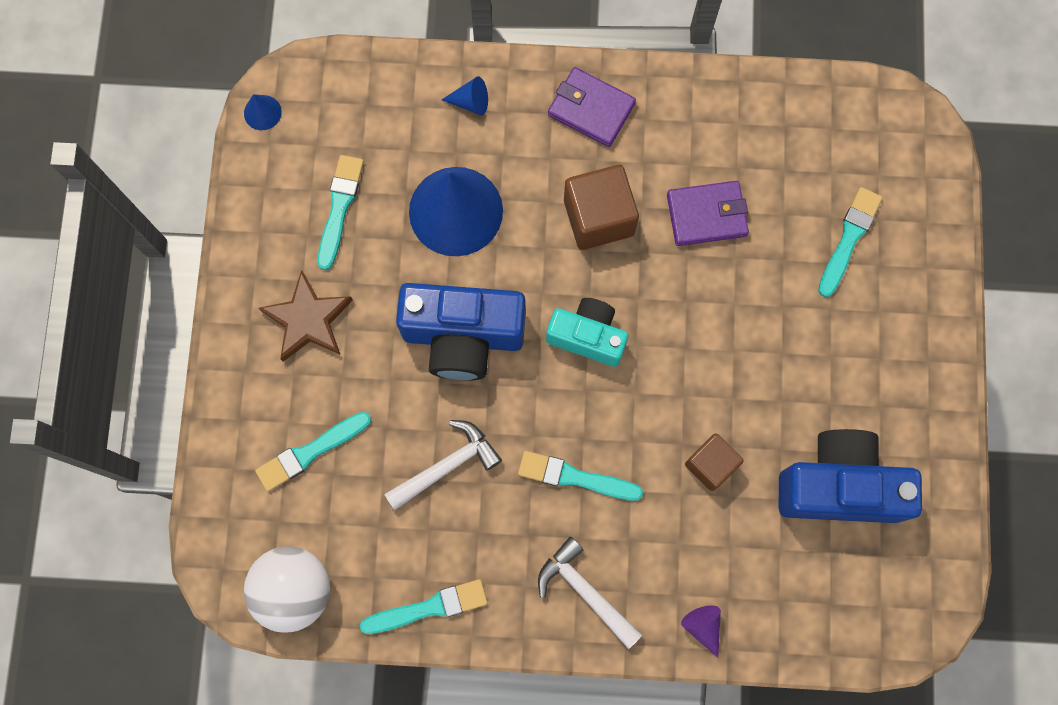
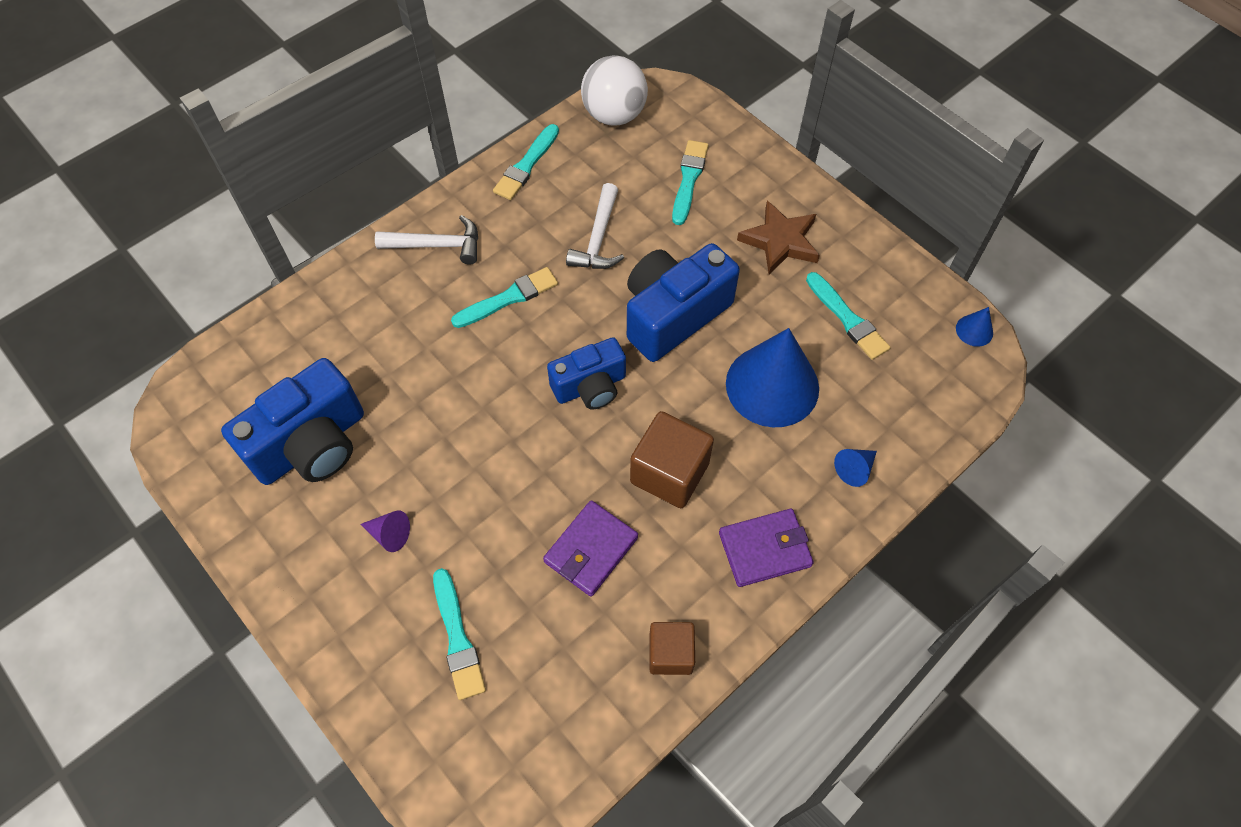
camera: 135 degrees right, 15 degrees down
turquoise camera [546,298,628,367] -> blue camera [547,337,626,409]
purple cone [681,605,721,657] -> purple cone moved to [361,510,410,552]
brown cube [685,433,743,491] -> brown cube moved to [649,622,695,675]

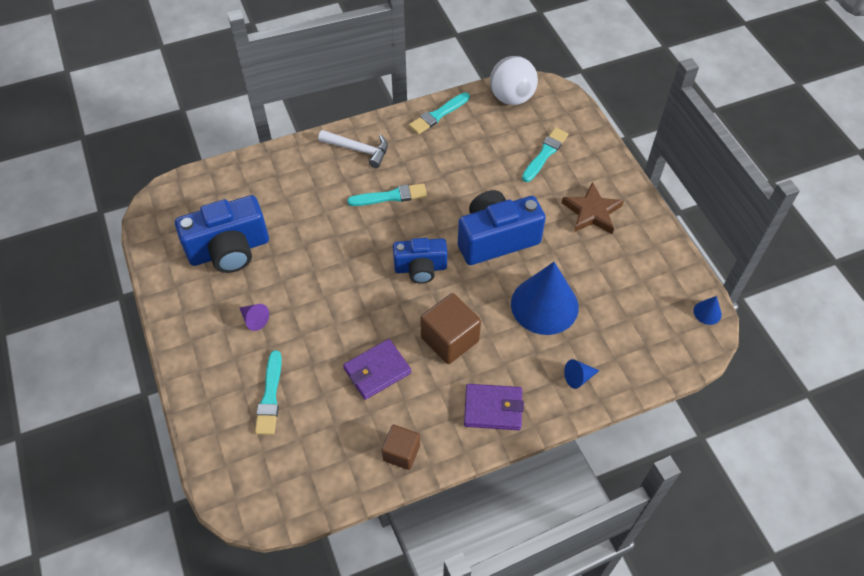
camera: 20 degrees right, 5 degrees down
white hammer [566,183,624,269] -> none
turquoise brush [806,272,890,360] -> none

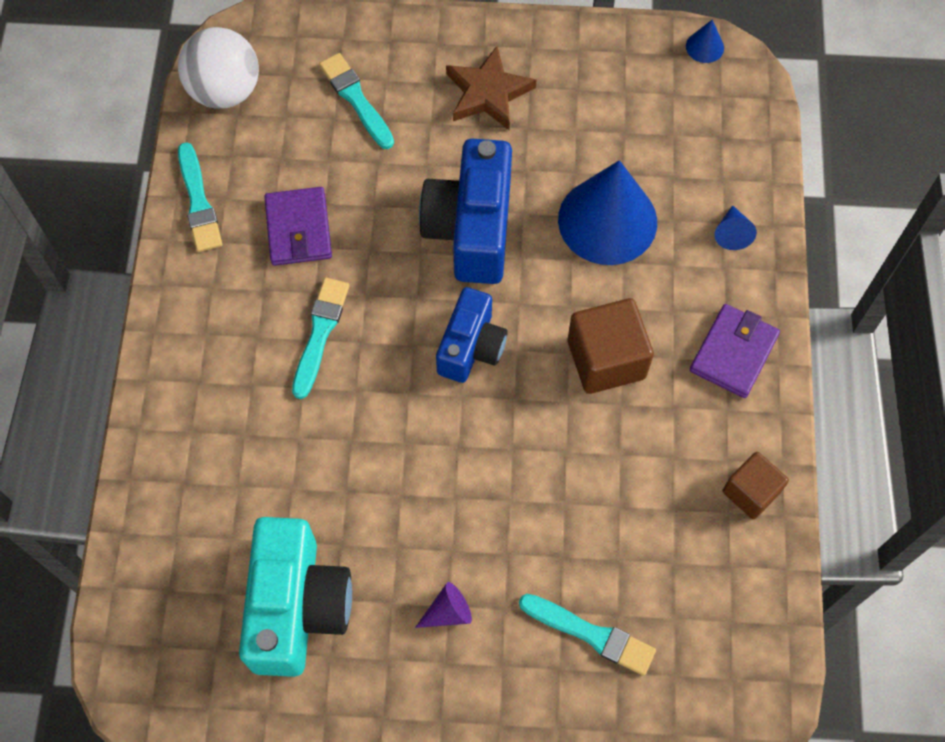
camera: 65 degrees left, 10 degrees up
blue camera [175,195,269,273] -> turquoise camera [239,517,352,677]
white hammer [318,130,388,168] -> none
purple wallet [343,339,411,400] -> purple wallet moved to [264,187,332,266]

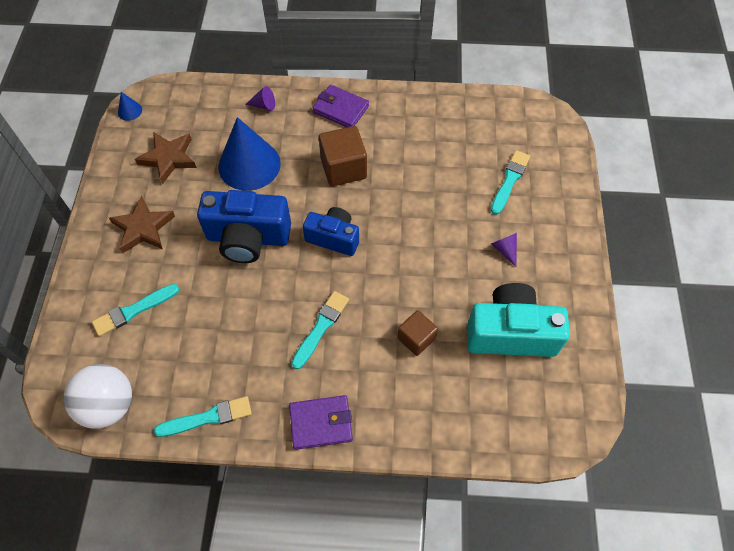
camera: 90 degrees left, 5 degrees down
purple wallet [264,187,332,266] -> purple wallet moved to [289,395,353,450]
turquoise brush [292,278,349,399] -> turquoise brush turned 105 degrees clockwise [292,291,349,369]
blue cone [714,205,757,250] -> purple cone [245,86,275,111]
brown cube [723,452,789,519] -> brown cube moved to [397,310,438,356]
none -> brown star [135,132,197,184]

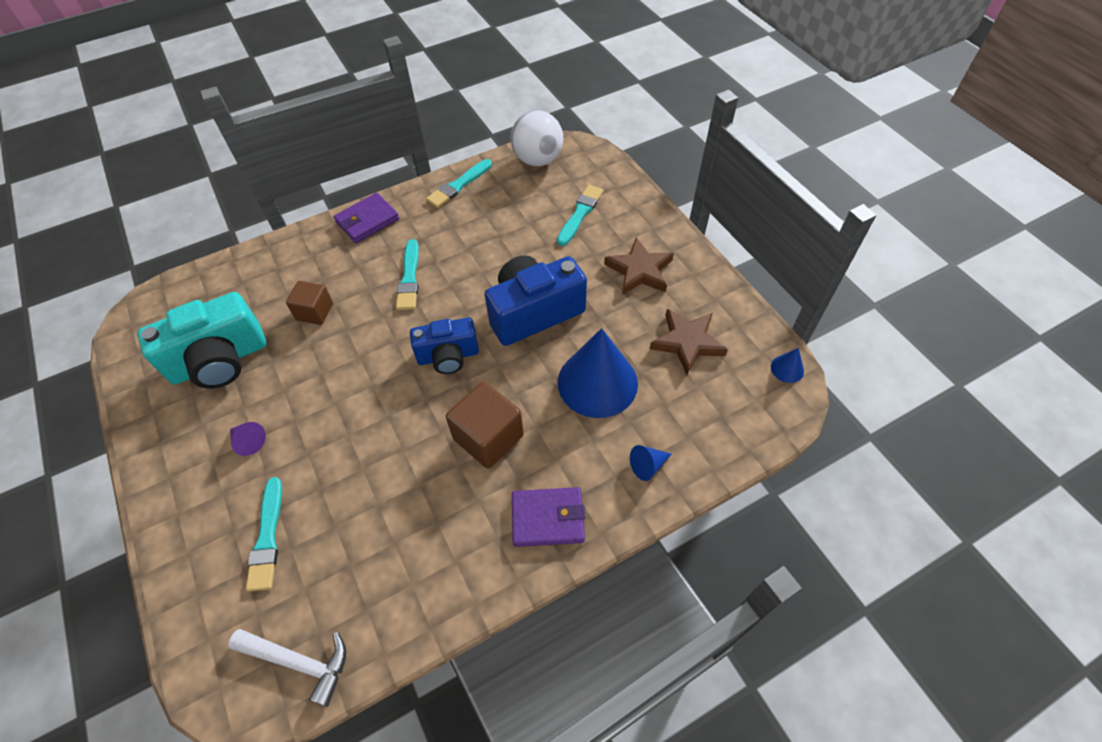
camera: 150 degrees right, 5 degrees down
purple cone [245,86,275,111] -> blue cone [630,445,672,481]
none -> white hammer [228,629,346,707]

